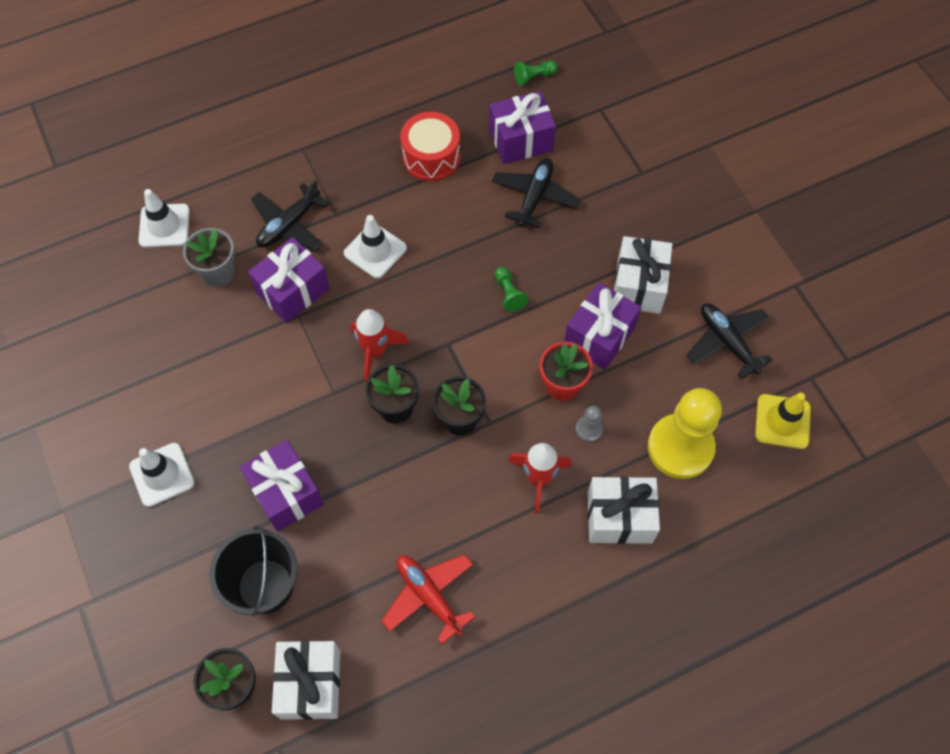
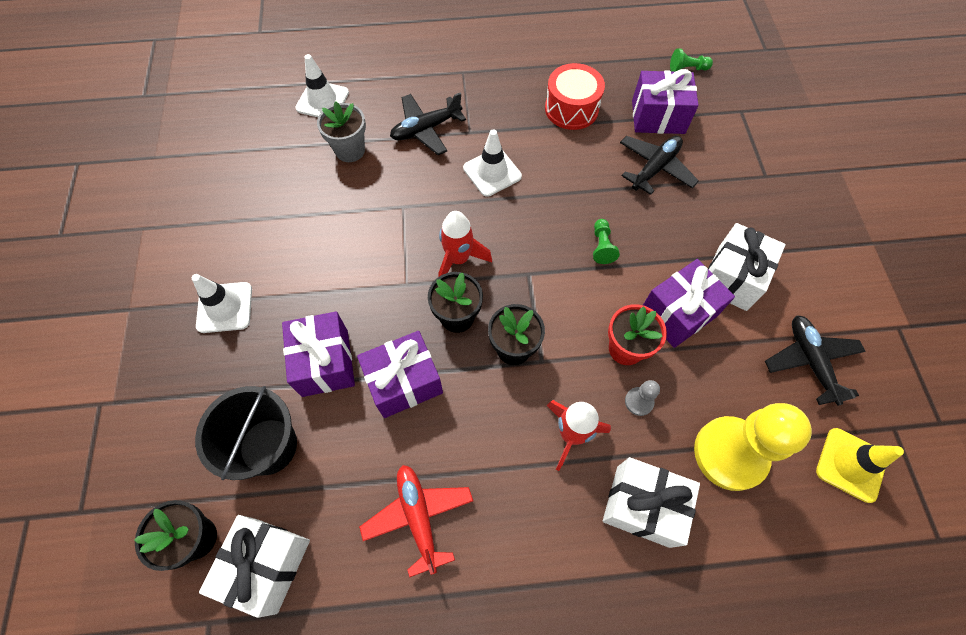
camera: 20 degrees right, 0 degrees up
purple gift [248,237,330,323] -> purple gift moved to [357,331,443,418]

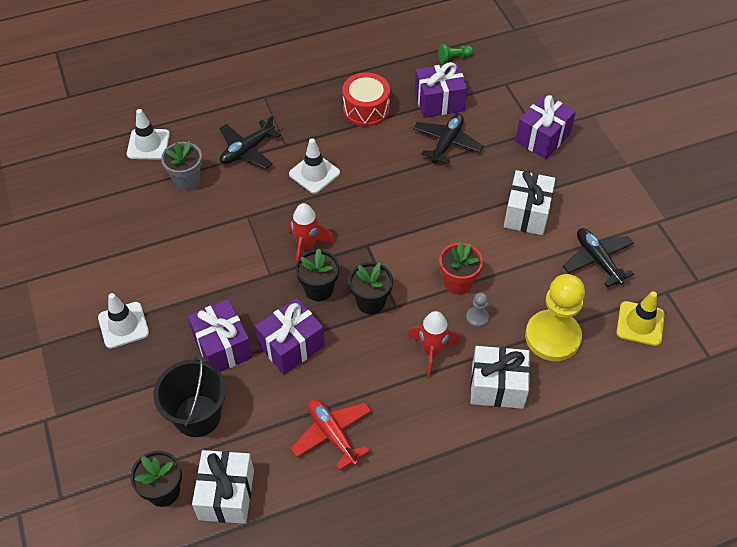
camera: 15 degrees left, 10 degrees down
green pawn [593,219,620,264] -> none
purple gift [643,259,735,348] -> purple gift moved to [515,94,576,159]

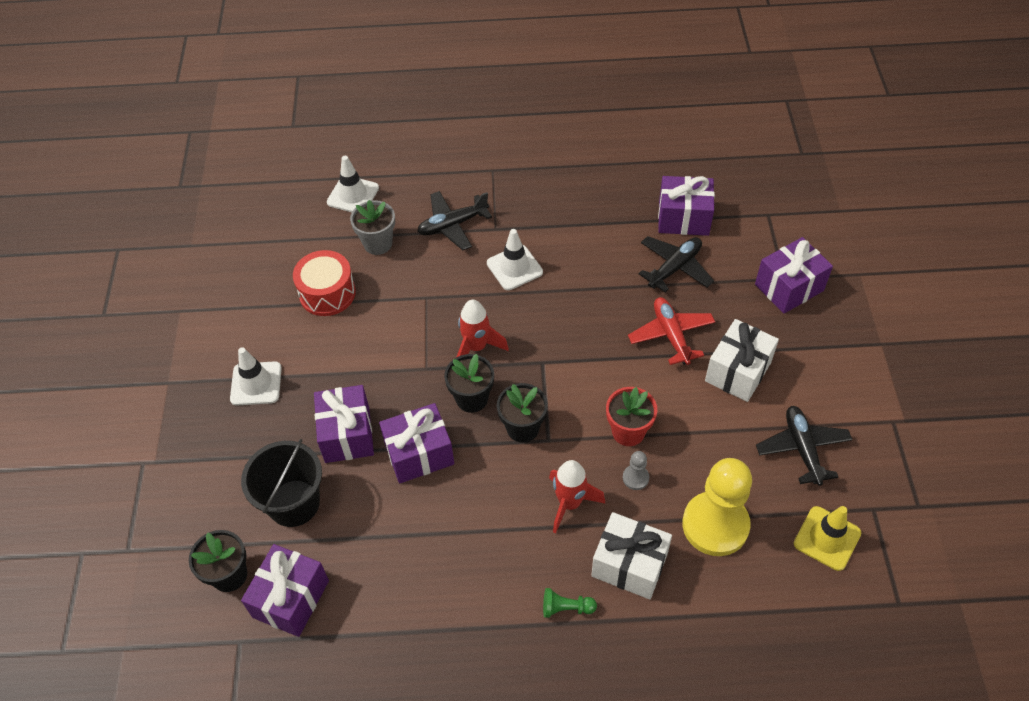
camera: 20 degrees right, 0 degrees up
white gift [192,450,254,524] -> purple gift [241,544,329,637]
red plane [291,399,371,470] -> red plane moved to [628,297,715,365]
red drum [343,73,390,127] -> red drum moved to [293,250,356,316]
green pawn [438,44,473,63] -> green pawn moved to [543,588,597,618]

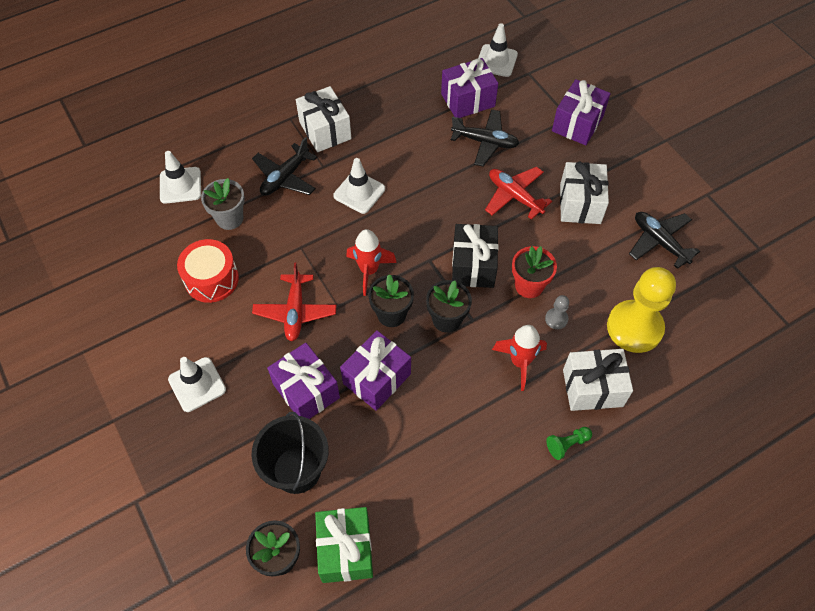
camera: 30 degrees left, 5 degrees up
purple gift [241,544,329,637] -> green gift [315,507,373,583]
black plane [639,236,714,292] -> black plane turned 90 degrees clockwise [451,109,519,167]
yellow traffic cone [794,506,861,571] -> none
none -> red plane [252,263,336,341]
none -> white gift [296,86,352,152]
none -> black gift [452,224,499,288]
none -> white traffic cone [478,23,518,77]

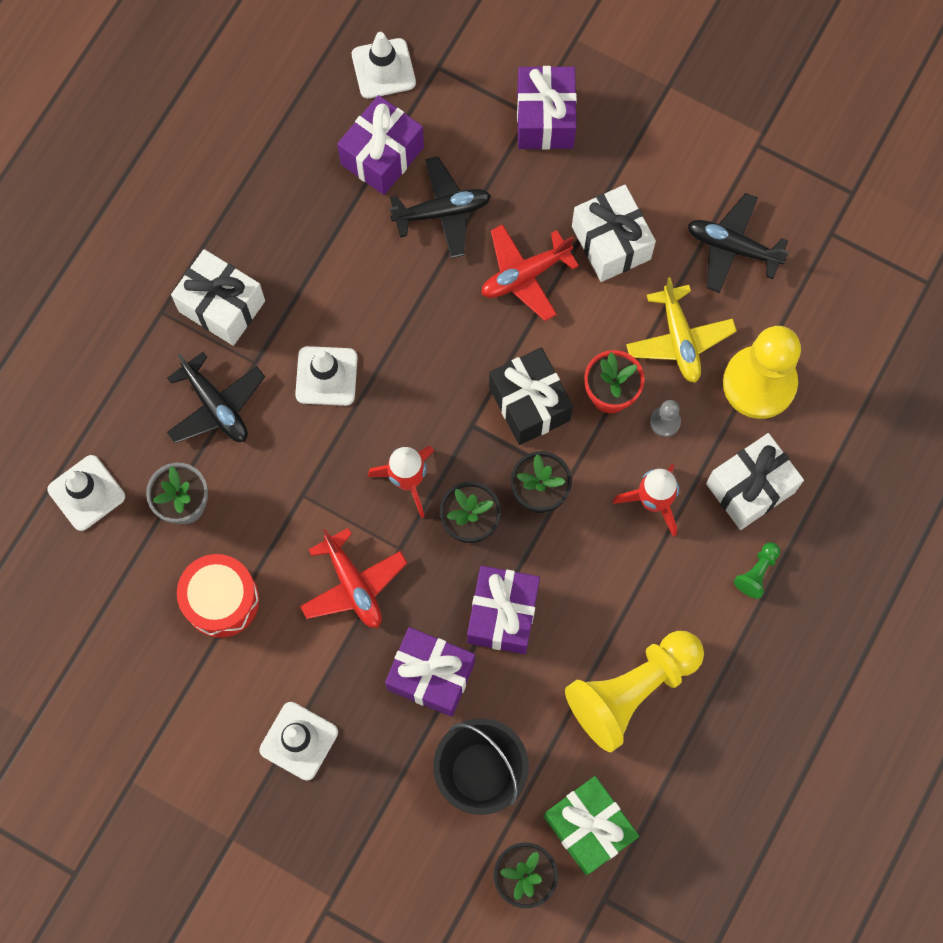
camera: 30 degrees left, 15 degrees up
black plane [252,137,318,196] -> black plane turned 45 degrees counterclockwise [167,352,265,443]
red plane [485,167,552,220] -> red plane turned 45 degrees counterclockwise [481,224,579,321]
none -> yellow pawn [565,631,704,752]
none -> yellow plane [626,277,737,383]

